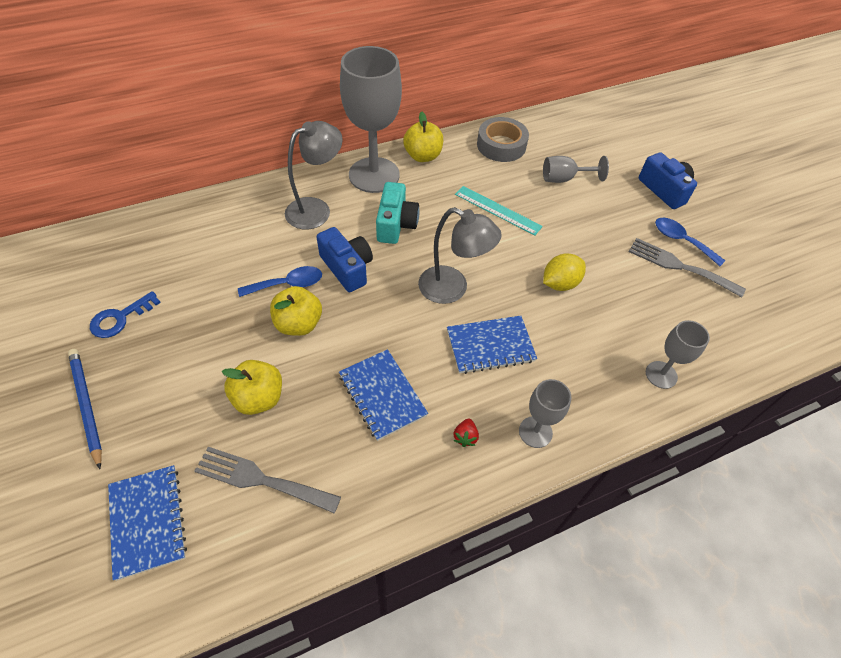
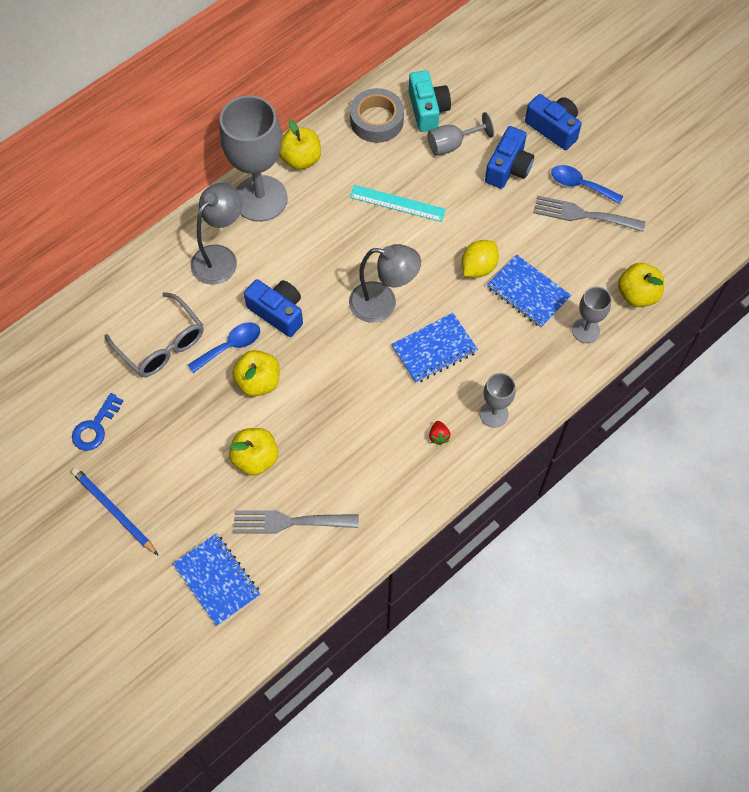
camera: 15 degrees left, 10 degrees up
blue notebook [339,349,428,441] -> blue notebook moved to [487,255,571,328]
turquoise camera [376,182,419,244] -> turquoise camera moved to [409,70,451,132]
none -> grey glasses [105,292,204,377]
none -> blue camera [485,126,534,189]
none -> yellow apple [618,263,664,307]

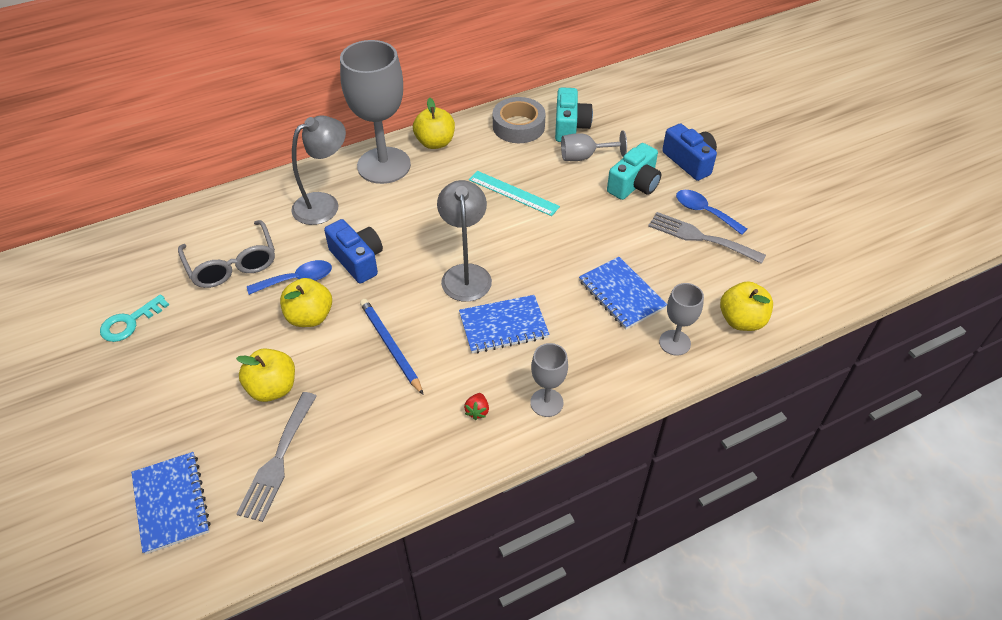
camera: 15 degrees right, 15 degrees down
blue pencil [71,467,158,555] -> blue pencil moved to [360,299,424,395]
blue key [72,393,123,451] -> turquoise key [100,294,169,342]
grey fork [233,510,359,534] -> grey fork turned 90 degrees counterclockwise [237,392,317,522]
grey lamp [349,244,421,323] -> grey lamp turned 120 degrees counterclockwise [437,180,492,302]
yellow lemon [462,240,499,278] -> none
blue camera [485,126,534,189] -> turquoise camera [607,143,661,200]

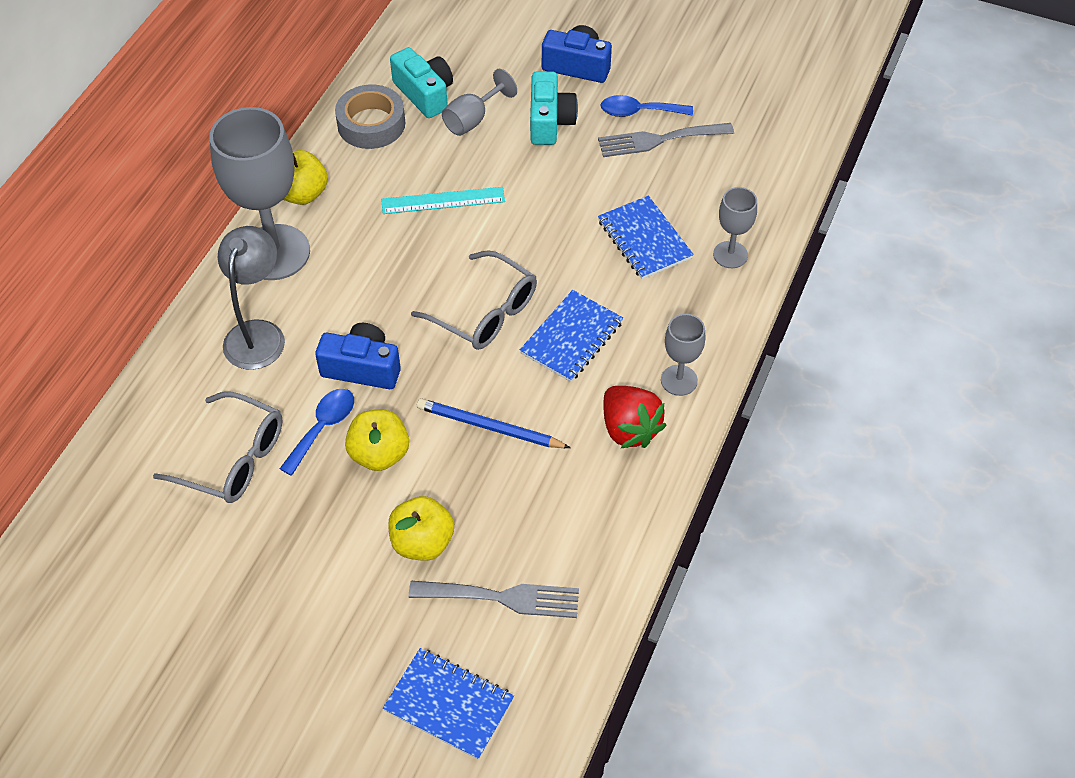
camera: 40 degrees left, 5 degrees up
turquoise key [100,294,169,342] -> none
grey fork [237,392,317,522] -> grey fork turned 60 degrees counterclockwise [409,581,579,618]
grey lamp [437,180,492,302] -> grey glasses [411,250,537,350]
red strawberry [464,393,489,420] -> red strawberry [603,386,667,448], size x2.21
blue notebook [579,257,667,330] -> blue notebook turned 45 degrees clockwise [598,195,694,279]
yellow apple [720,281,773,331] -> none

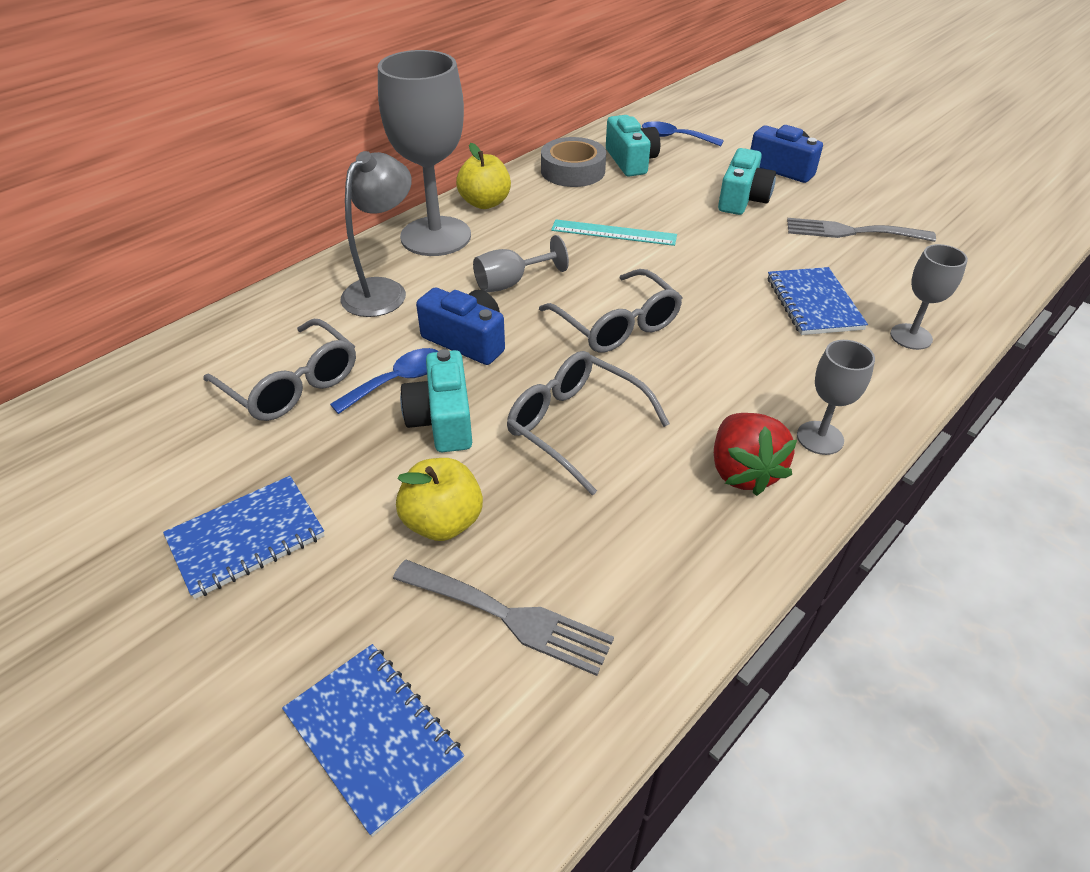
camera: 20 degrees right, 10 degrees down
yellow apple [345,410,409,471] -> turquoise camera [400,349,472,452]
blue pencil [417,398,571,448] -> grey glasses [507,351,670,495]
grey goblet [442,69,517,136] -> grey goblet moved to [473,235,569,293]
blue notebook [520,290,623,382] -> blue notebook moved to [163,476,325,599]
blue spoon [600,95,693,117] -> blue spoon moved to [642,121,724,146]

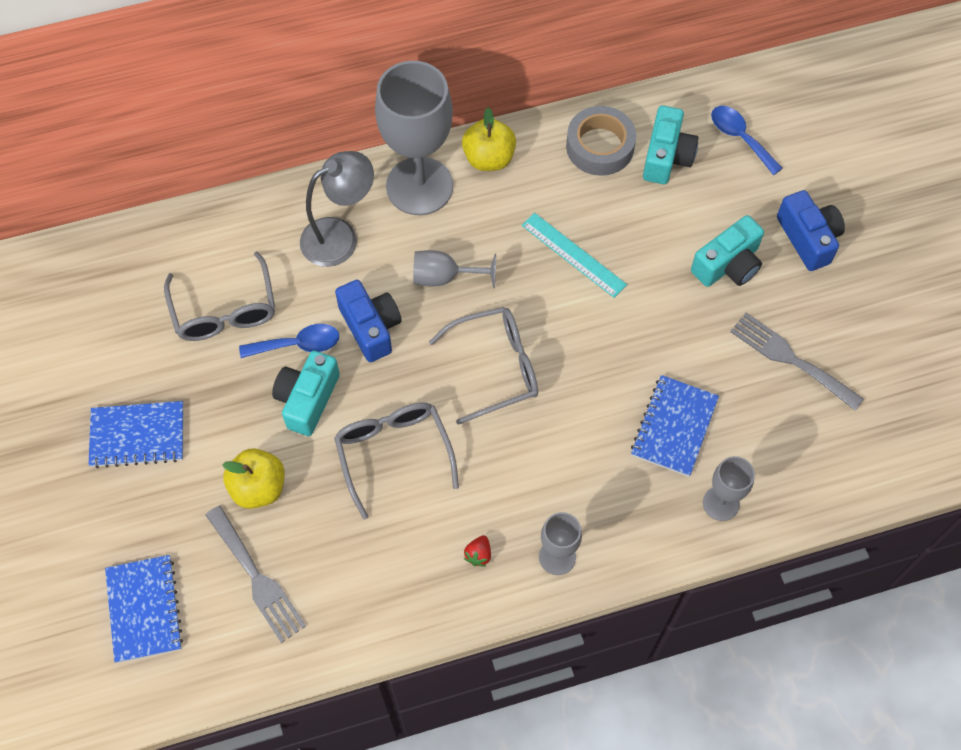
camera: 30 degrees right, 20 degrees up
grey glasses [539,269,682,353] -> grey glasses turned 105 degrees counterclockwise [429,307,538,425]
red strawberry [714,413,797,496] -> red strawberry [464,535,491,567], size x0.45

